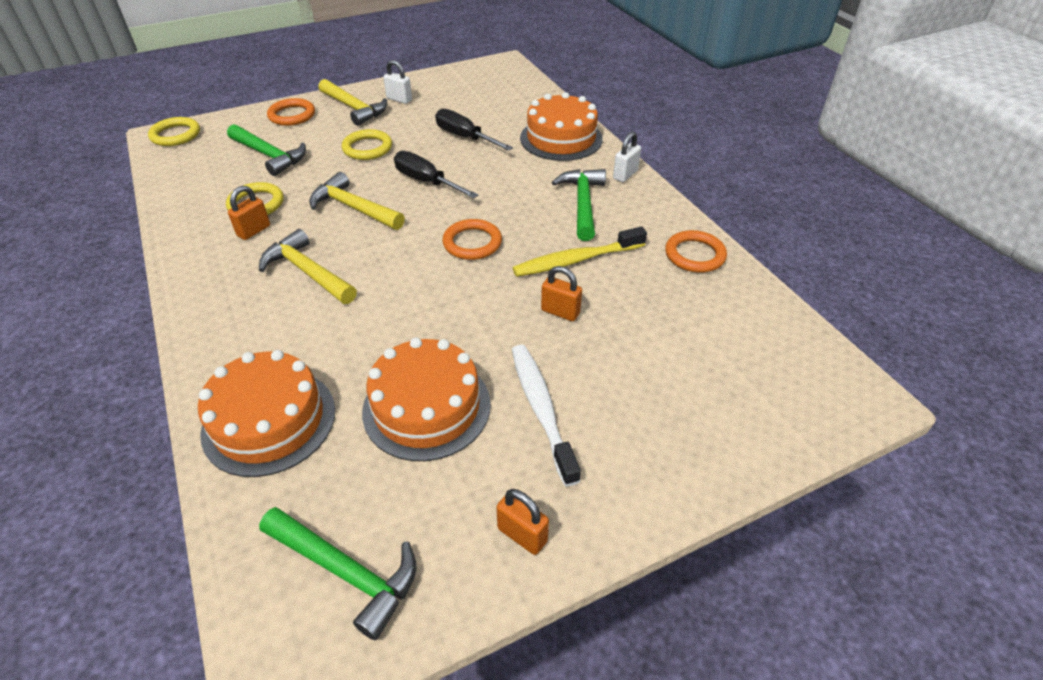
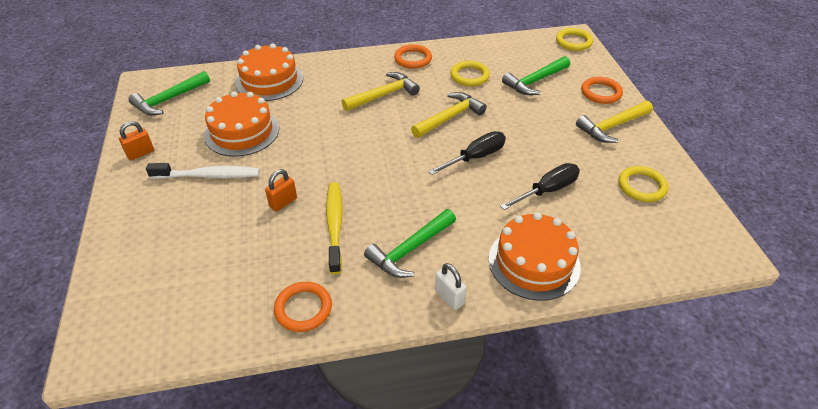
camera: 105 degrees right, 0 degrees up
orange padlock [228,186,270,240] -> none
yellow ring [342,129,392,160] -> yellow ring moved to [619,166,668,202]
white padlock [383,60,412,104] -> none
orange ring [442,219,502,260] -> orange ring moved to [394,44,432,69]
green hammer [552,169,606,241] -> green hammer turned 120 degrees clockwise [364,209,456,278]

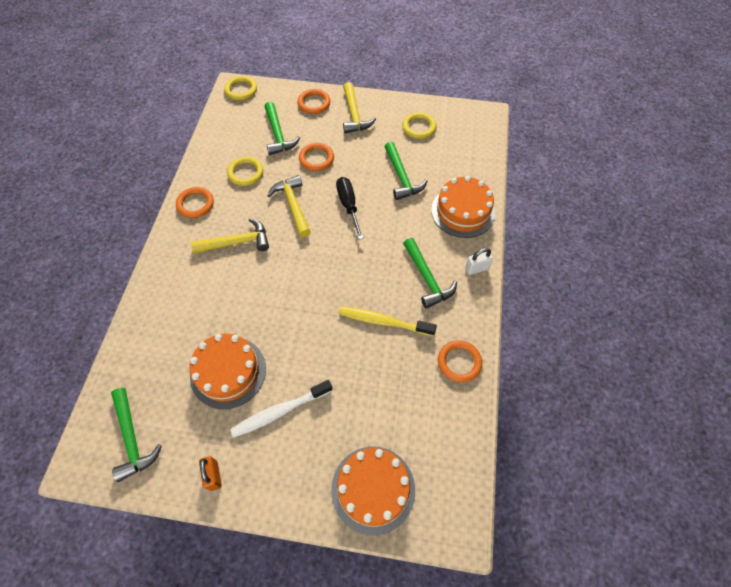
camera: 70 degrees left, 15 degrees up
white toothbrush [146,163,260,179] -> white toothbrush turned 135 degrees counterclockwise [230,380,333,438]
orange cake [235,44,303,101] -> orange cake moved to [331,446,415,536]
orange padlock [265,169,297,212] -> none
yellow hammer [342,72,420,111] -> yellow hammer turned 90 degrees clockwise [191,218,269,254]
black screwdriver [500,163,580,210] -> green hammer [385,142,427,200]
none -> orange ring [299,143,334,171]

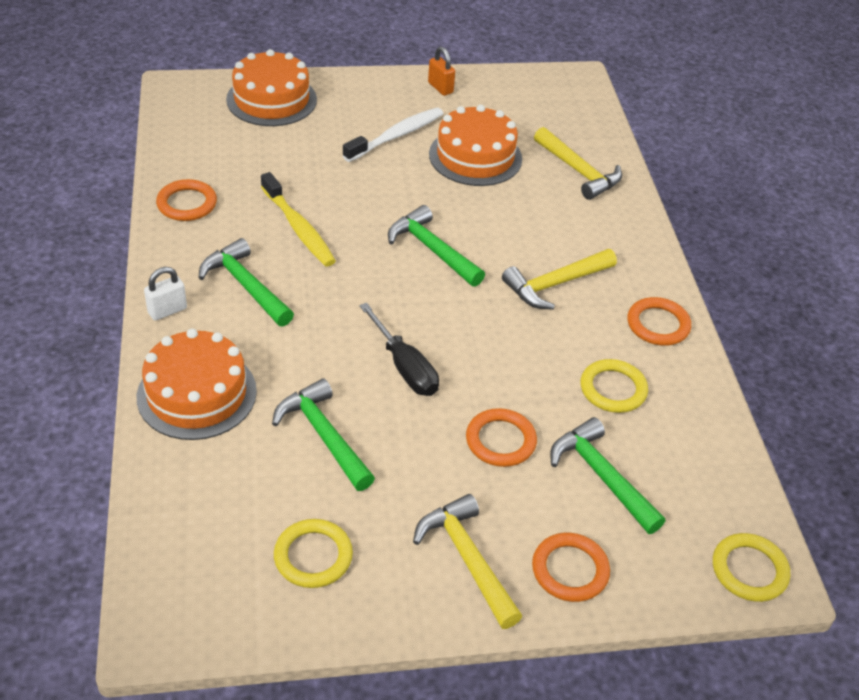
camera: 160 degrees right, 15 degrees down
green hammer [111,388,162,482] -> green hammer moved to [388,205,485,287]
yellow hammer [267,175,311,237] -> yellow hammer moved to [534,127,622,200]
yellow toothbrush [339,306,437,336] -> yellow toothbrush turned 60 degrees clockwise [261,172,336,266]

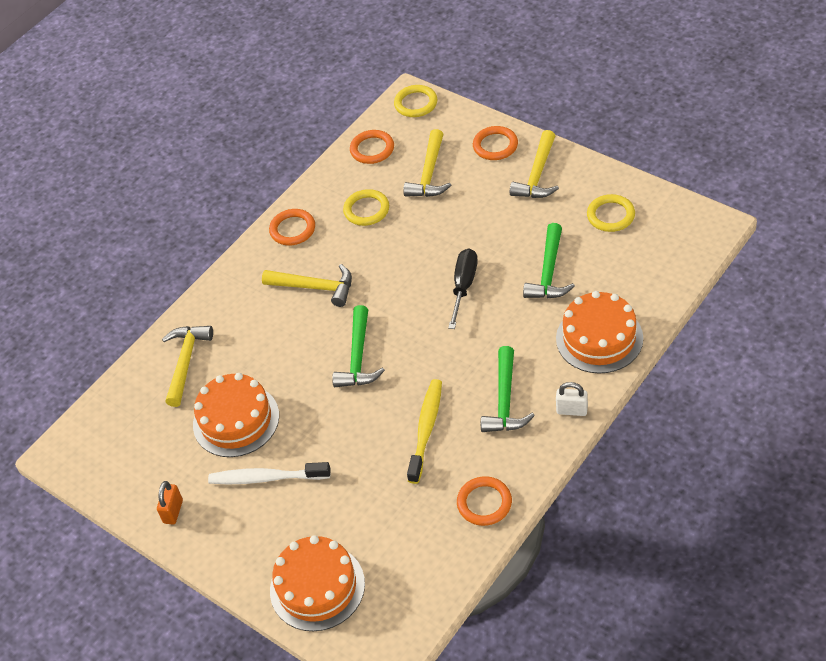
camera: 125 degrees left, 5 degrees up
orange ring [466,408,537,467] -> orange ring moved to [350,130,394,164]
green hammer [550,417,665,534] -> yellow hammer [403,129,452,197]

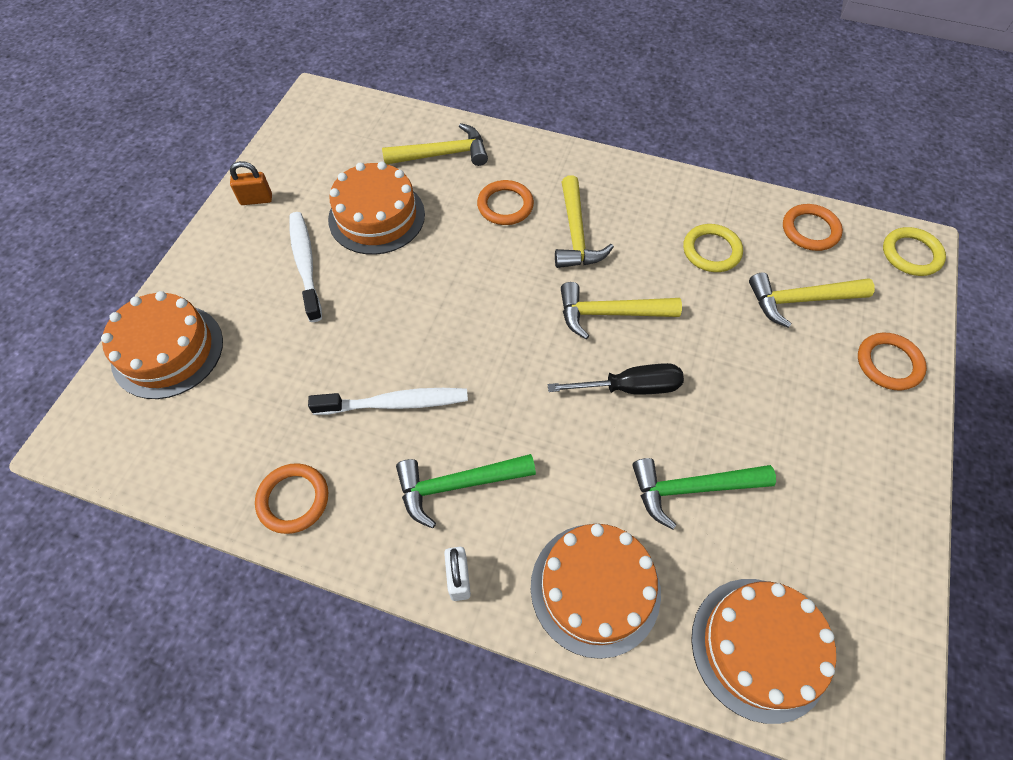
camera: 65 degrees right, 10 degrees up
orange ring [269,209,315,245] -> orange ring moved to [477,180,534,225]
green hammer [332,305,385,387] -> none
yellow toothbrush [407,379,442,484] -> white toothbrush [308,388,468,415]
yellow hammer [510,130,559,198] -> yellow hammer moved to [561,282,682,339]
yellow ring [587,194,635,232] -> none
none -> orange cake [691,579,836,724]

